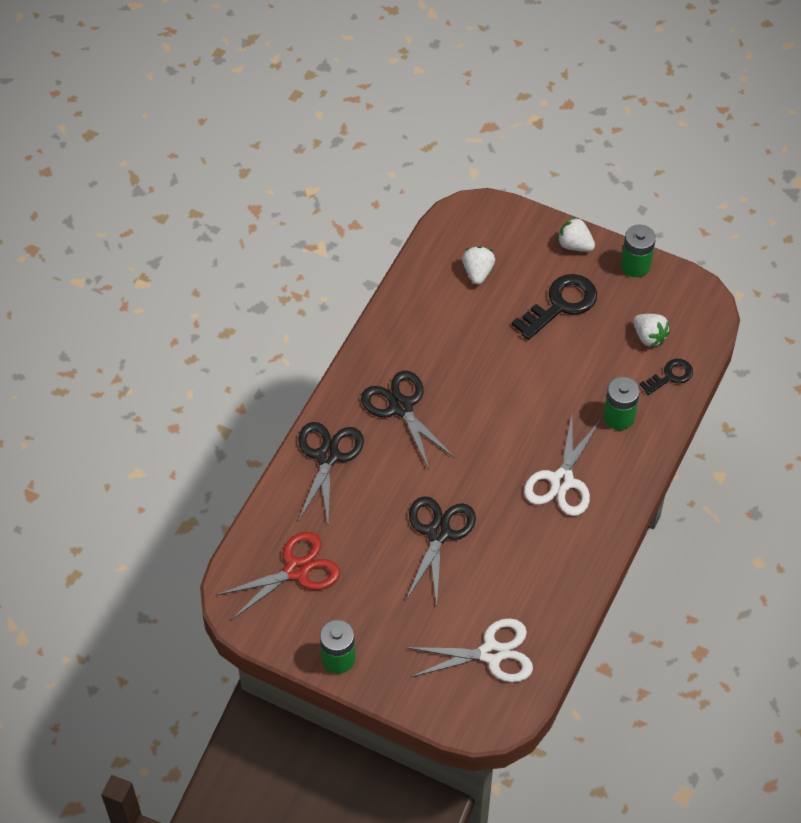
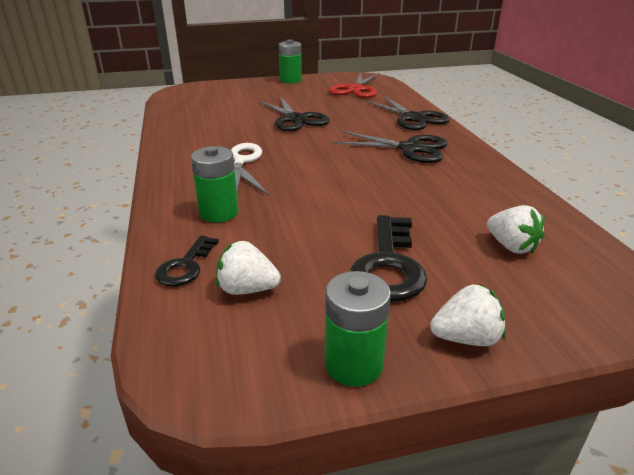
camera: 140 degrees right, 25 degrees down
white scissors [406,618,533,682] -> none

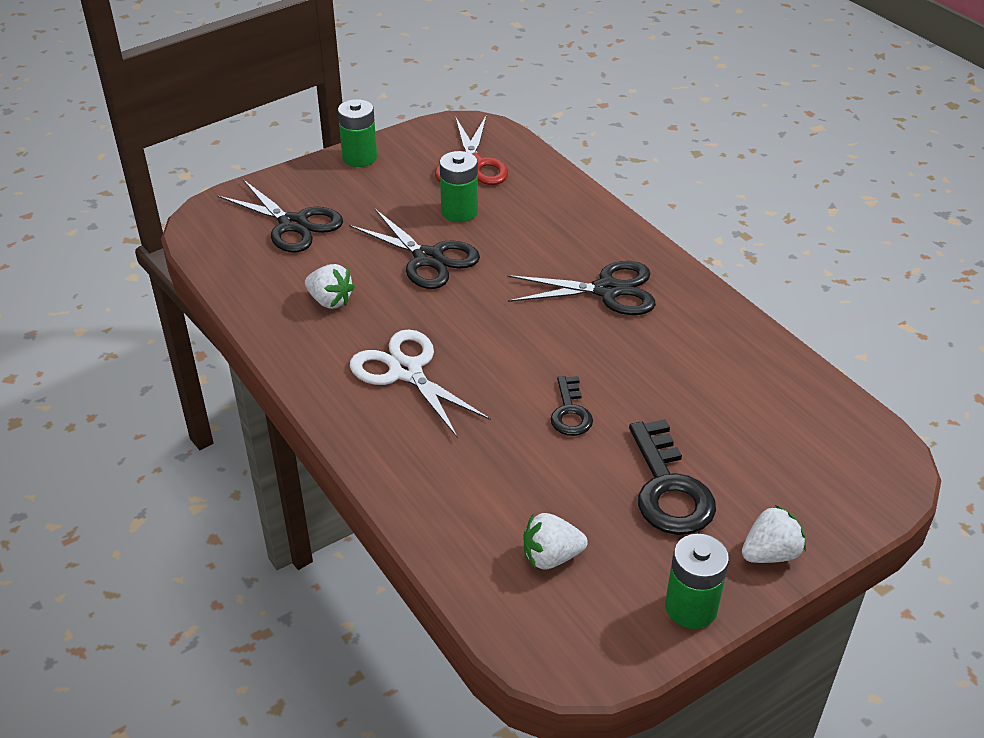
camera: 20 degrees left, 10 degrees up
black key [155,236,219,286] -> black key moved to [550,376,593,436]
green battery [191,146,239,222] -> green battery moved to [440,151,478,222]
black scissors [365,95,450,130] -> black scissors moved to [218,180,343,252]
white strawberry [487,205,545,254] -> white strawberry moved to [305,264,355,309]

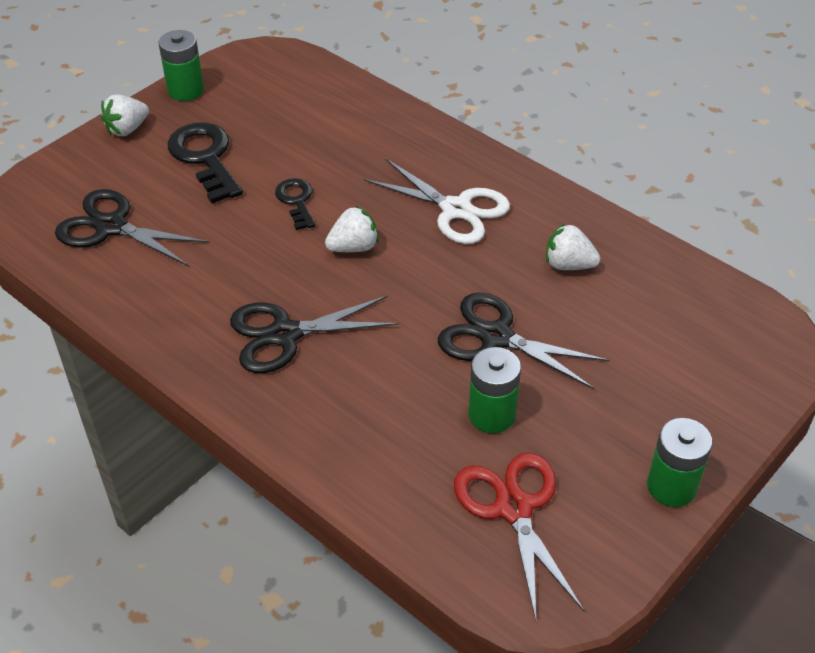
camera: 165 degrees right, 5 degrees up
black scissors [218,180,343,252] -> black scissors moved to [55,189,210,266]
white strawberry [523,513,588,569] -> white strawberry moved to [325,206,379,252]

